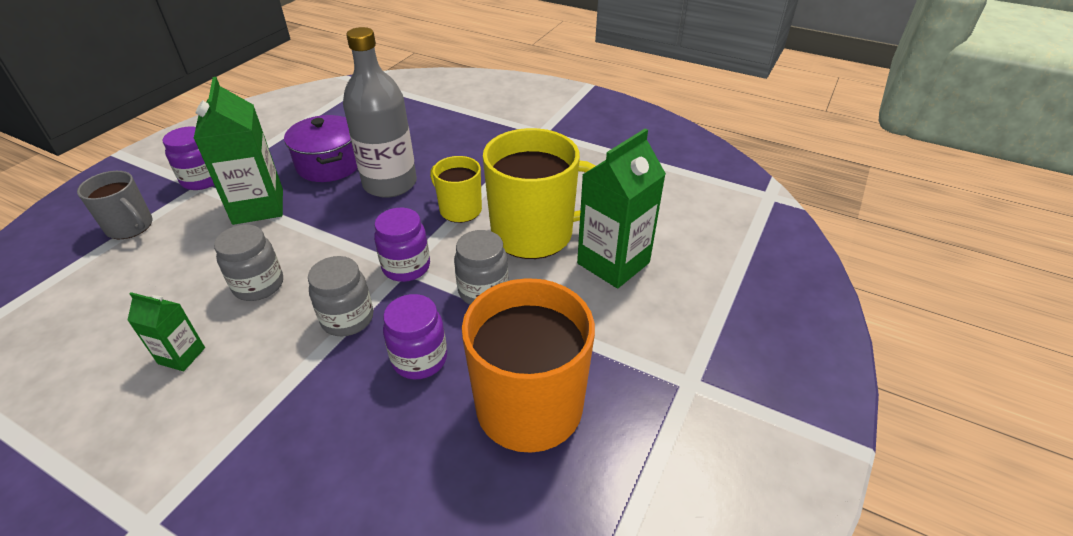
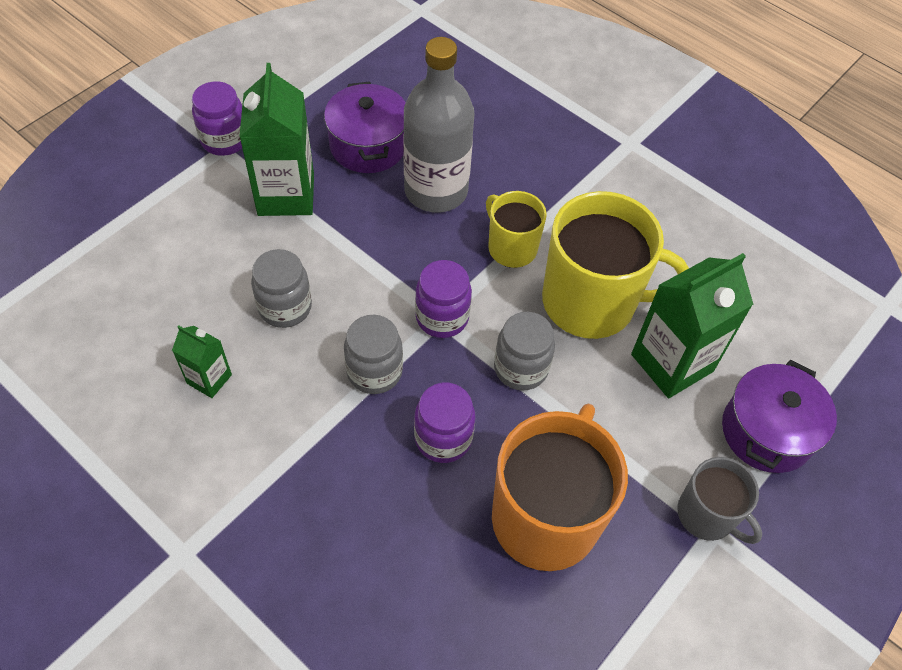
camera: 10 degrees right, 15 degrees up
grey mug [77,171,153,239] -> grey mug moved to [677,457,762,544]
none -> purple pot [722,360,837,473]

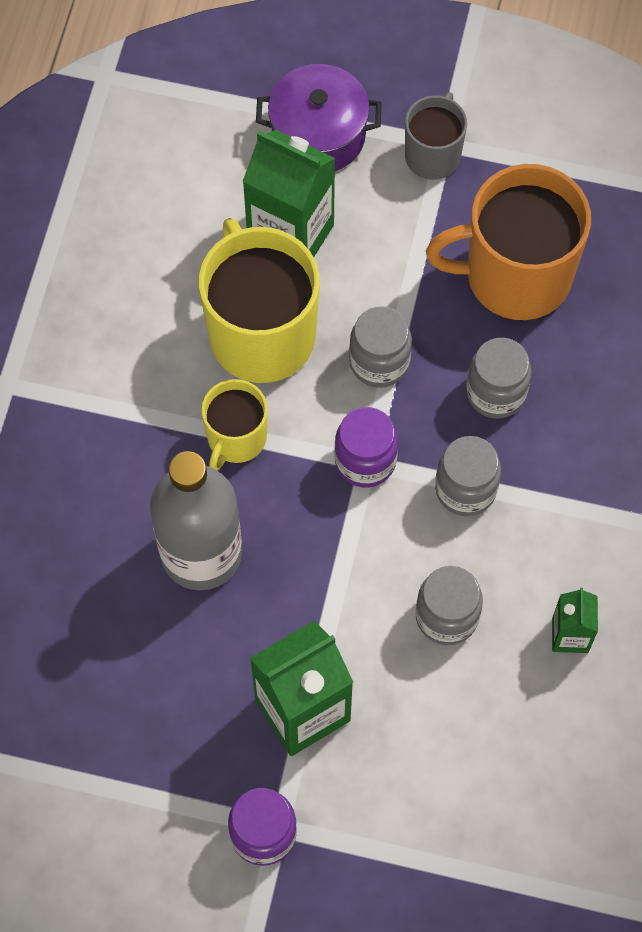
camera: 115 degrees left, 10 degrees up
purple pot [324,81,406,173] -> none
purple jar [414,383,475,463] -> grey jar [466,338,532,419]

